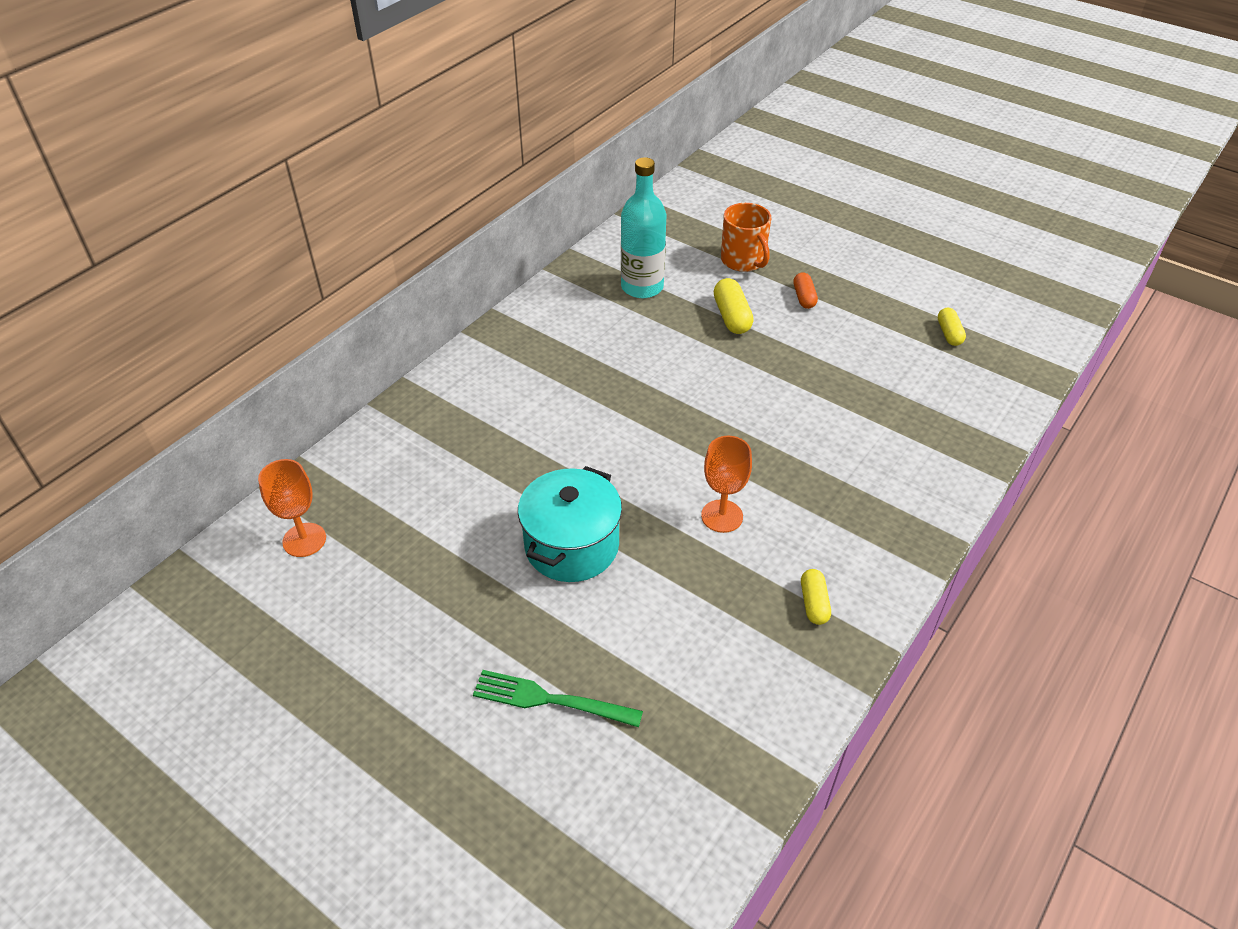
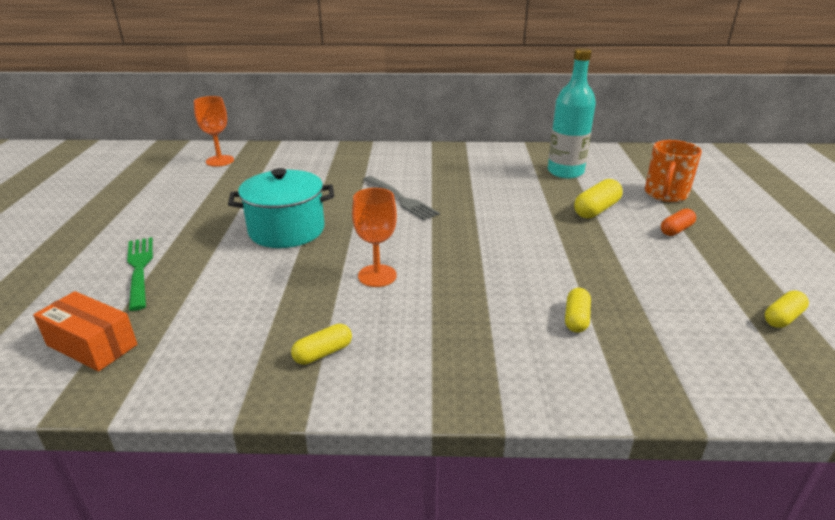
camera: 55 degrees right, 15 degrees down
none -> orange box [33,291,137,371]
none -> grey fork [363,176,440,220]
none -> yellow capsule [565,288,591,333]

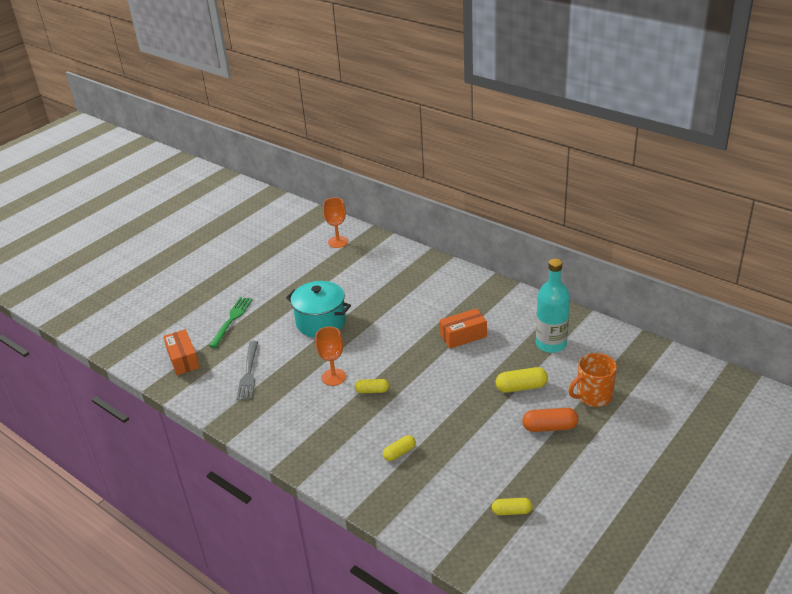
camera: 40 degrees right, 5 degrees up
yellow capsule [291,324,352,365] -> yellow capsule moved to [355,379,389,393]
grey fork [363,176,440,220] -> grey fork moved to [236,341,258,400]
orange capsule [661,209,696,236] -> orange capsule [522,408,578,432], size x1.50
none -> orange box [440,308,487,349]

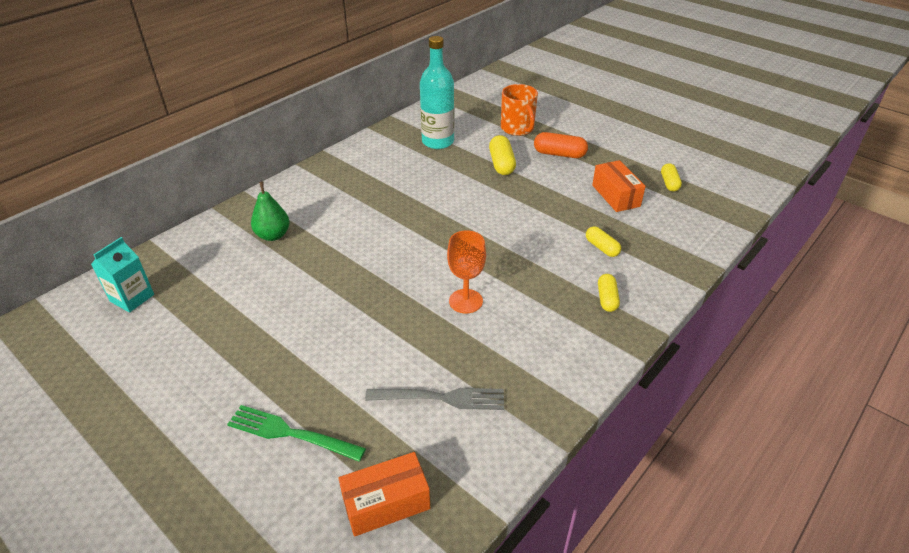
camera: 90 degrees left, 5 degrees up
turquoise pot [286,281,351,337] -> none
orange goblet [323,198,348,248] -> turquoise carton [91,237,154,313]
yellow capsule [355,379,389,393] -> yellow capsule moved to [598,274,620,312]
orange box [440,308,487,349] -> orange box moved to [592,160,646,212]
orange capsule [522,408,578,432] -> orange capsule turned 75 degrees counterclockwise [534,132,588,158]
none -> green pear [251,182,290,241]

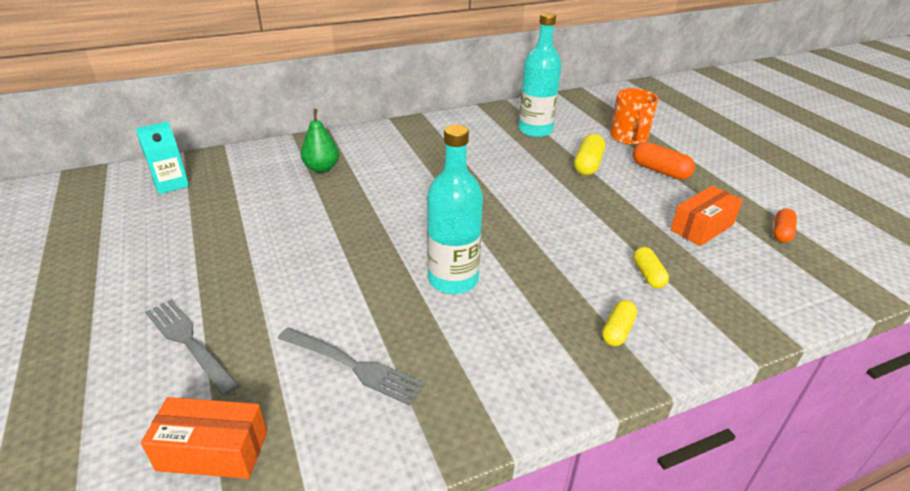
camera: 25 degrees right, 5 degrees down
green fork [227,405,366,462] -> grey fork [145,300,240,396]
orange goblet [447,230,486,313] -> turquoise bottle [427,125,483,294]
orange box [592,160,646,212] -> orange box turned 45 degrees clockwise [670,186,743,246]
yellow capsule [661,163,682,192] -> orange capsule [773,209,797,242]

